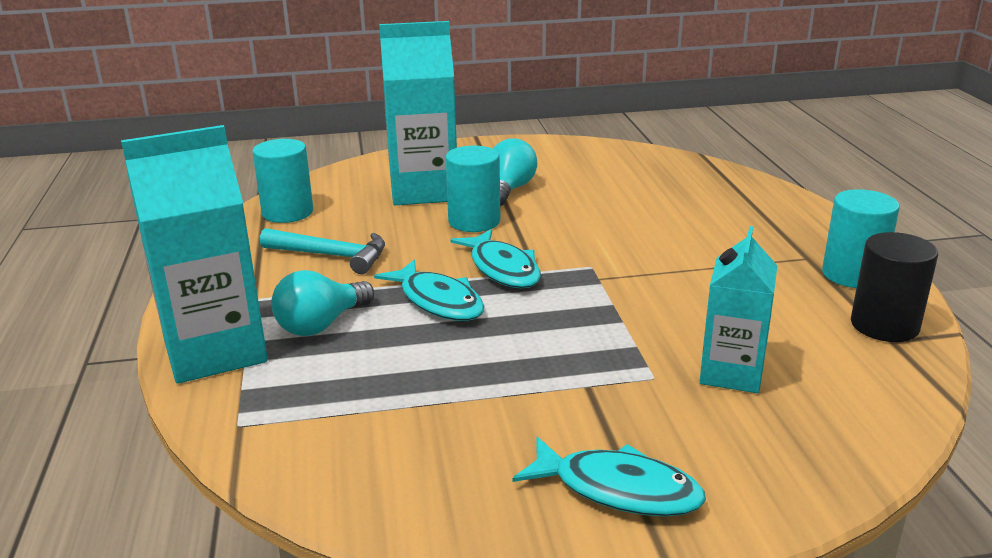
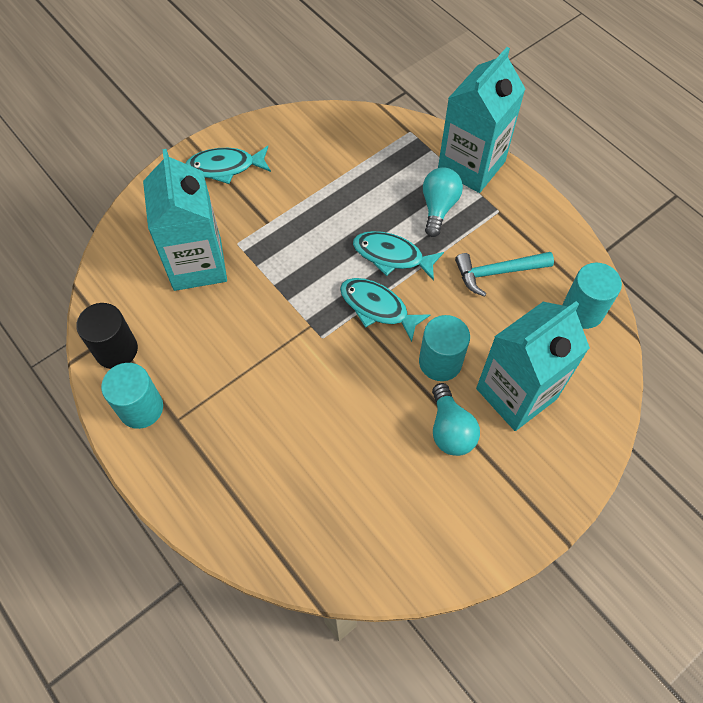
camera: 150 degrees right, 35 degrees up
turquoise carton [700,226,777,393] -> turquoise carton [143,149,227,291], size x1.61

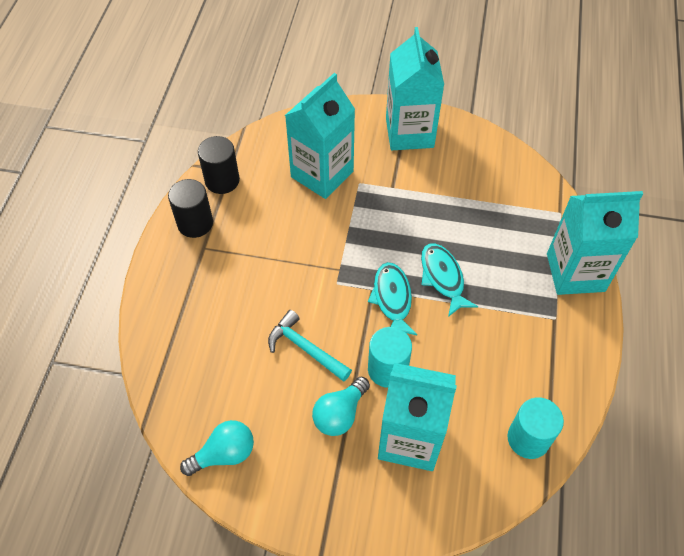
camera: 50 degrees right, 5 degrees down
turquoise cylinder [101,363,163,429] -> black cylinder [168,179,213,238]
turquoise fish [186,146,271,184] -> turquoise carton [386,27,444,150]
turquoise light bulb [423,167,463,237] -> turquoise light bulb moved to [180,420,254,476]
turquoise hammer [455,252,554,297] -> turquoise hammer moved to [268,310,352,382]

